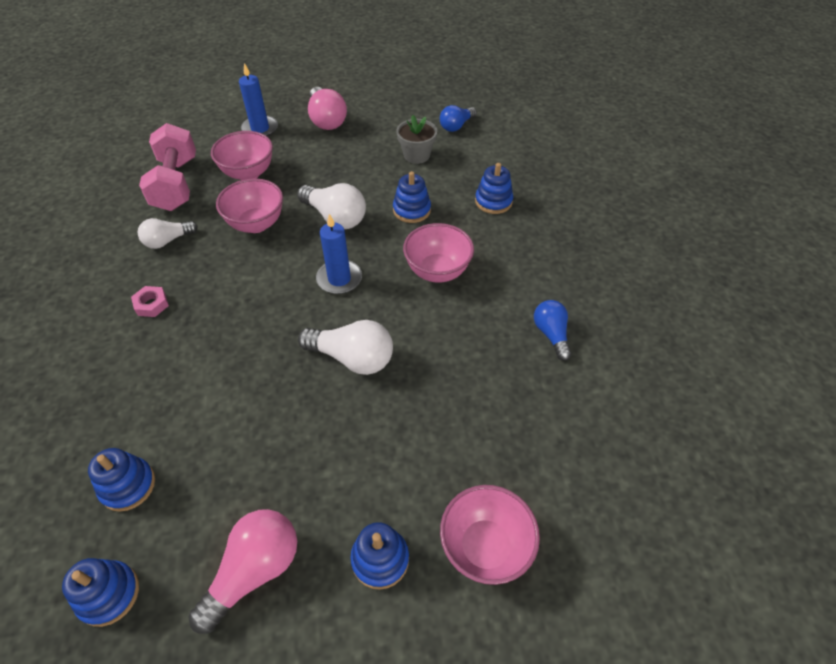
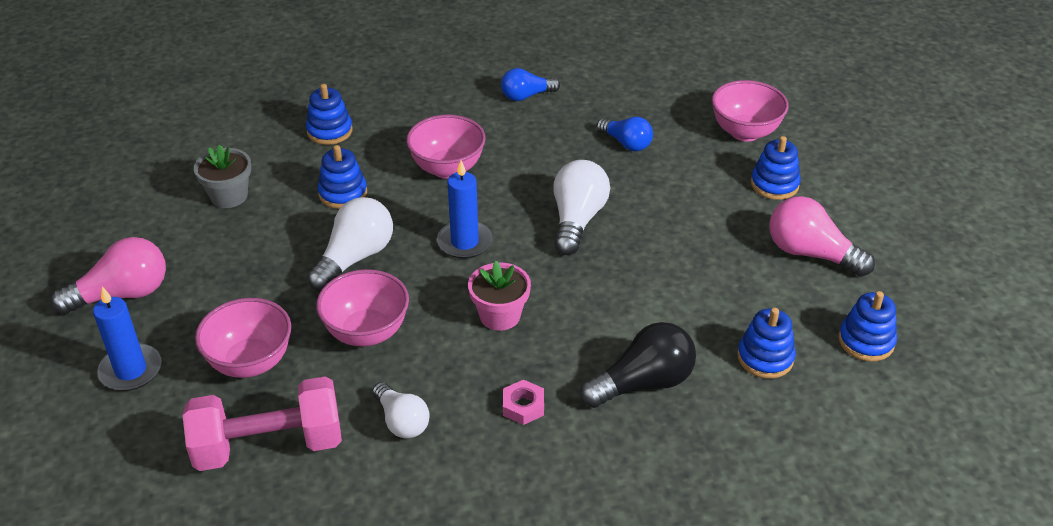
camera: 95 degrees left, 10 degrees down
blue light bulb [440,105,477,132] -> blue light bulb moved to [596,117,653,151]
none -> pink flower pot [468,261,531,331]
none -> black light bulb [580,322,696,408]

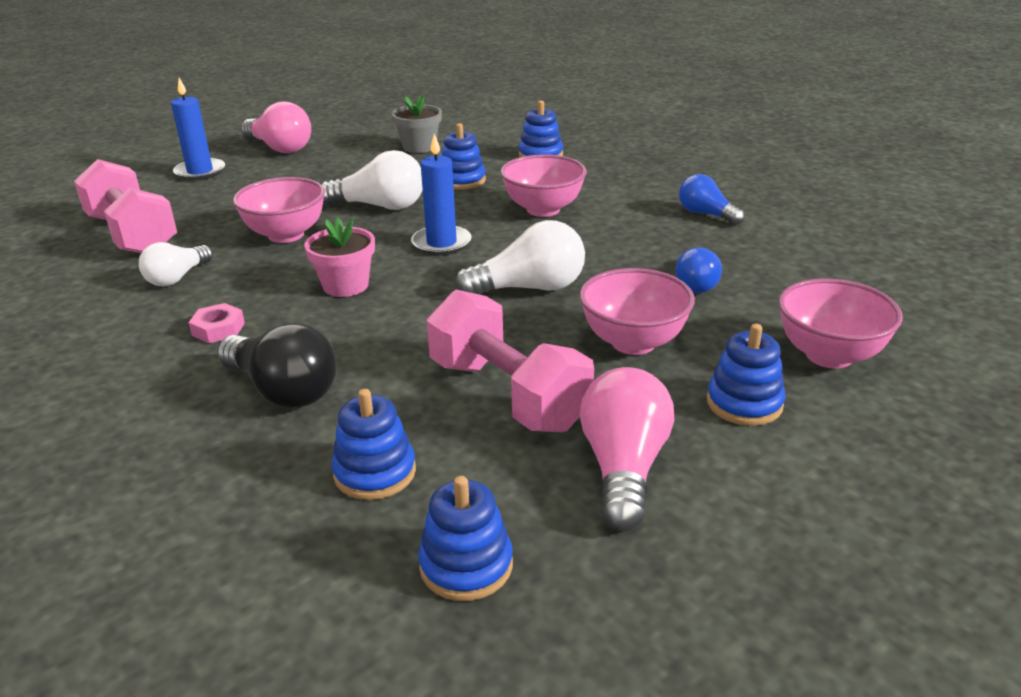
camera: 65 degrees right, 10 degrees down
pink bowl [195,298,291,378] -> pink bowl moved to [580,268,695,355]
none -> pink dumbbell [427,290,594,433]

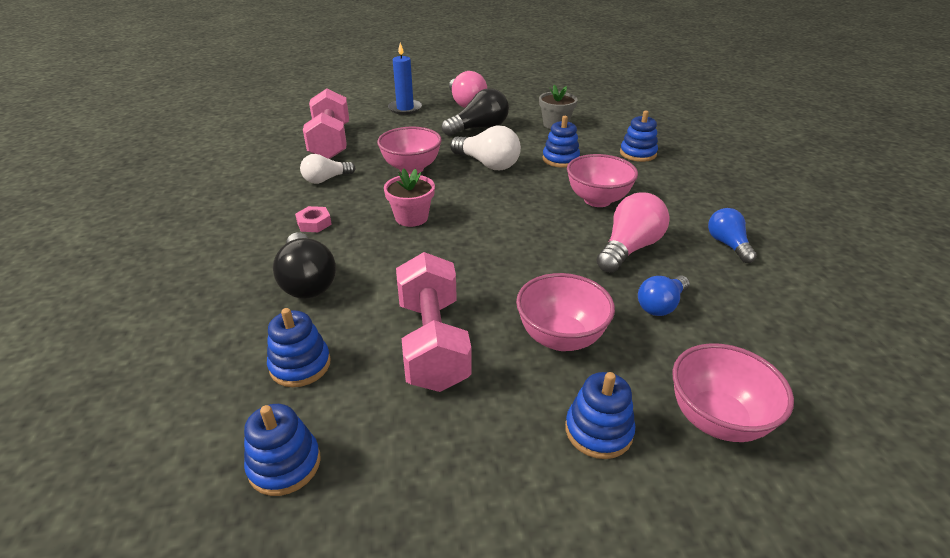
camera: 30 degrees right, 5 degrees up
blue candle [411,134,472,255] -> none
white light bulb [455,220,585,294] -> none
pink light bulb [580,367,674,531] -> pink light bulb moved to [596,193,669,273]
none -> black light bulb [441,88,509,136]

